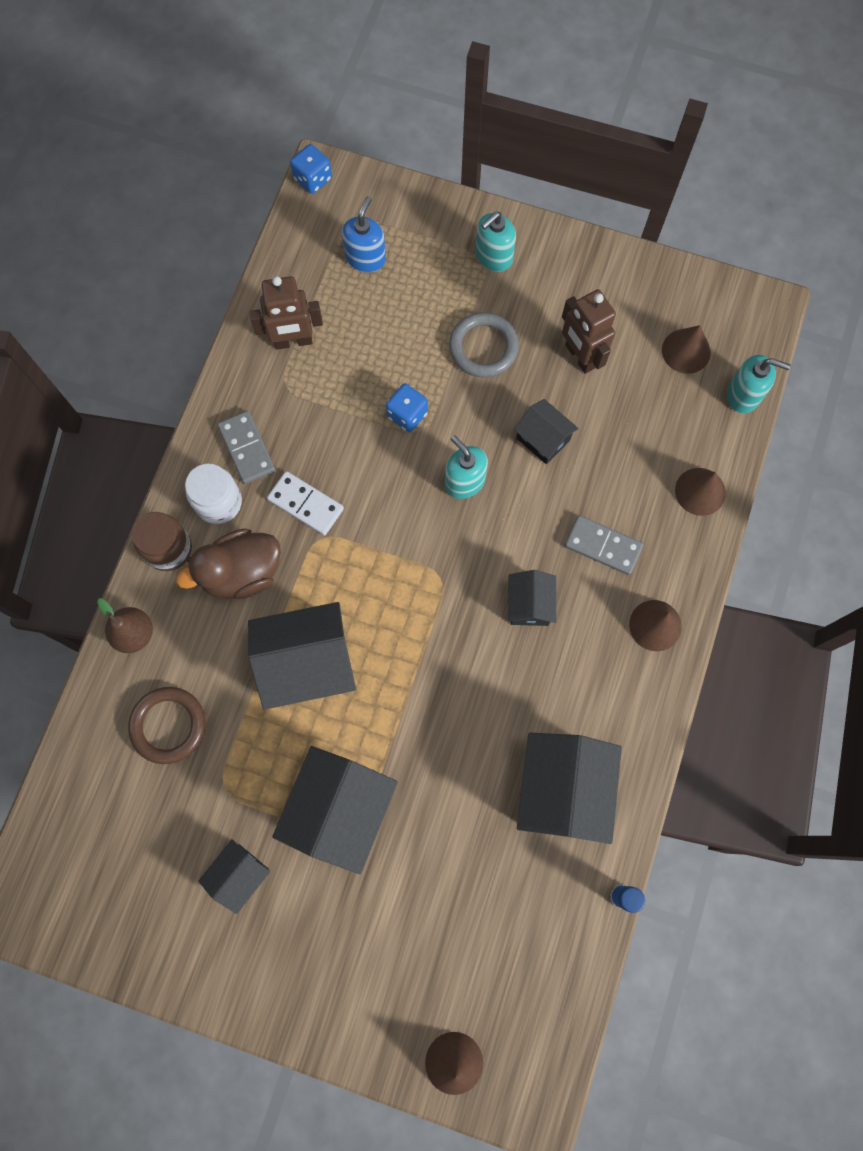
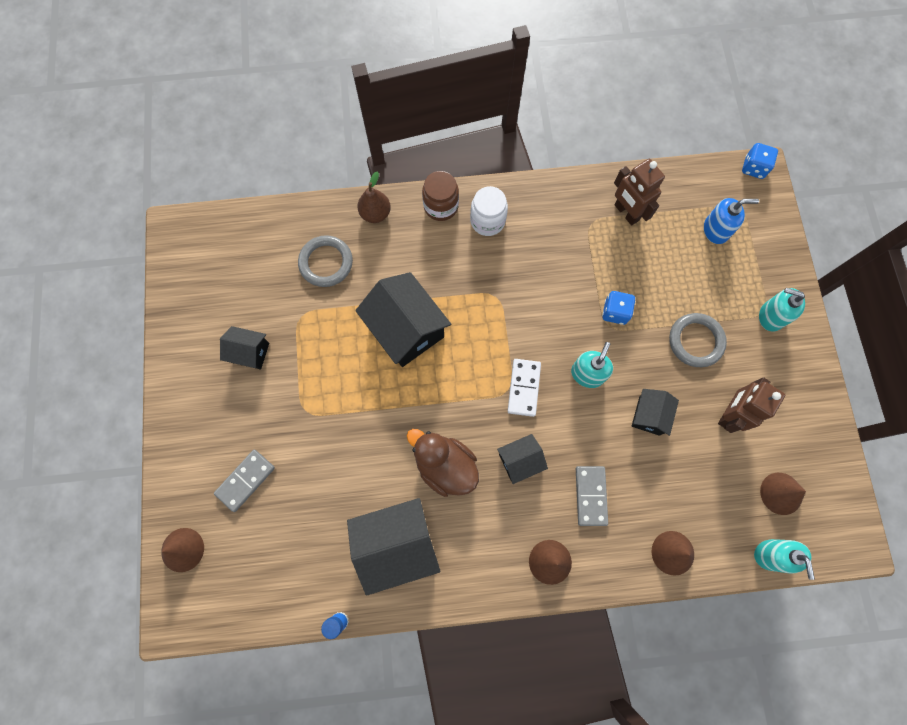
camera: 65 degrees right, 0 degrees up
brown ring [128,687,205,764] -> grey ring [298,235,353,287]
brown duck [176,529,281,599] -> brown duck moved to [407,429,479,497]
grey domino [217,411,275,484] -> grey domino moved to [214,450,275,512]
white domino [267,471,344,536] -> white domino moved to [508,359,541,417]
black house [272,746,398,874] -> none

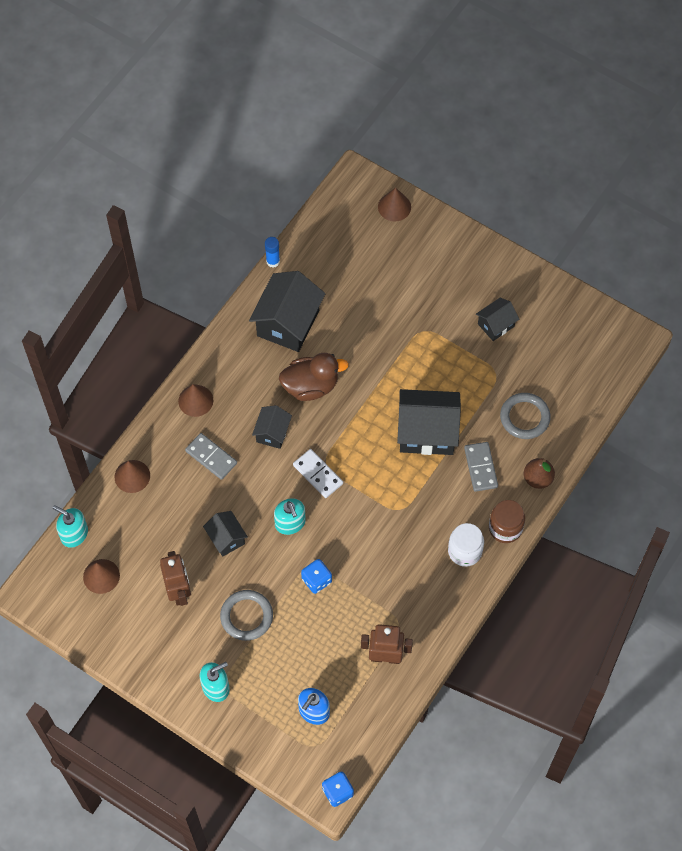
camera: 130 degrees right, 10 degrees down
grey domino [214,450,275,512] -> grey domino moved to [464,442,498,492]

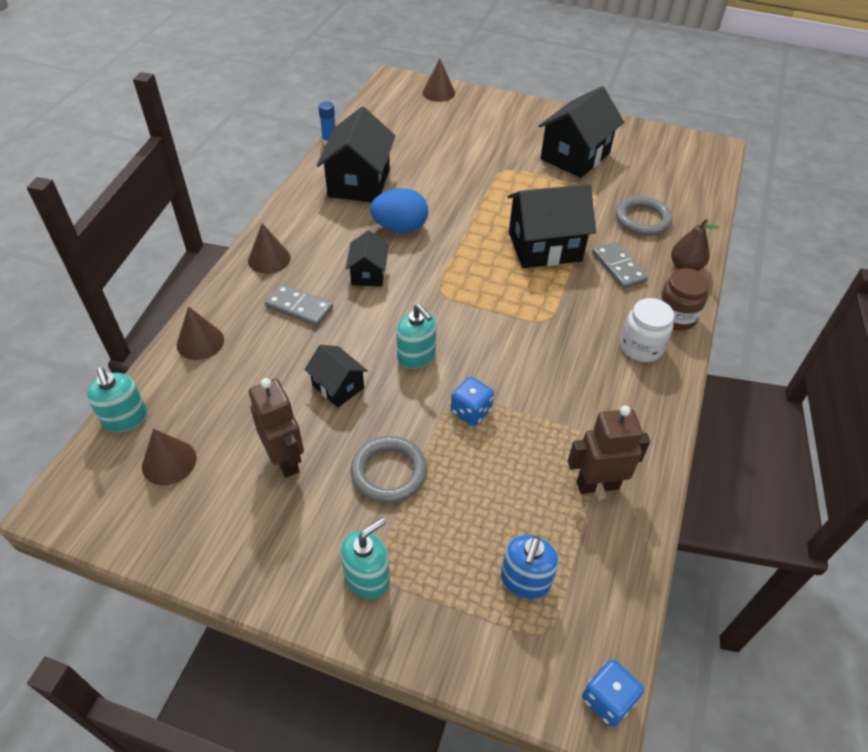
camera: 15 degrees left, 15 degrees down
turquoise soap dispenser [53,505,88,548] -> turquoise soap dispenser turned 135 degrees counterclockwise [86,368,147,432]
brown duck [279,353,349,401] -> blue egg [370,188,428,233]
white domino [293,449,343,498] -> none
black house [476,298,519,341] -> black house [538,86,624,178], size x1.85

